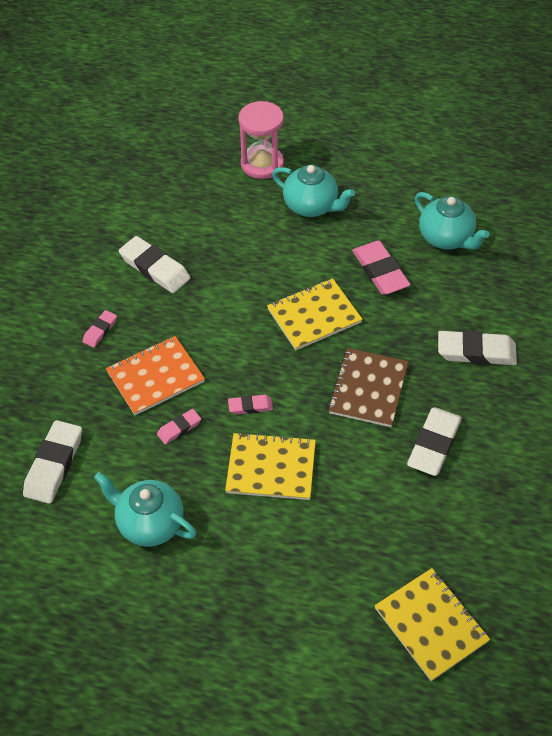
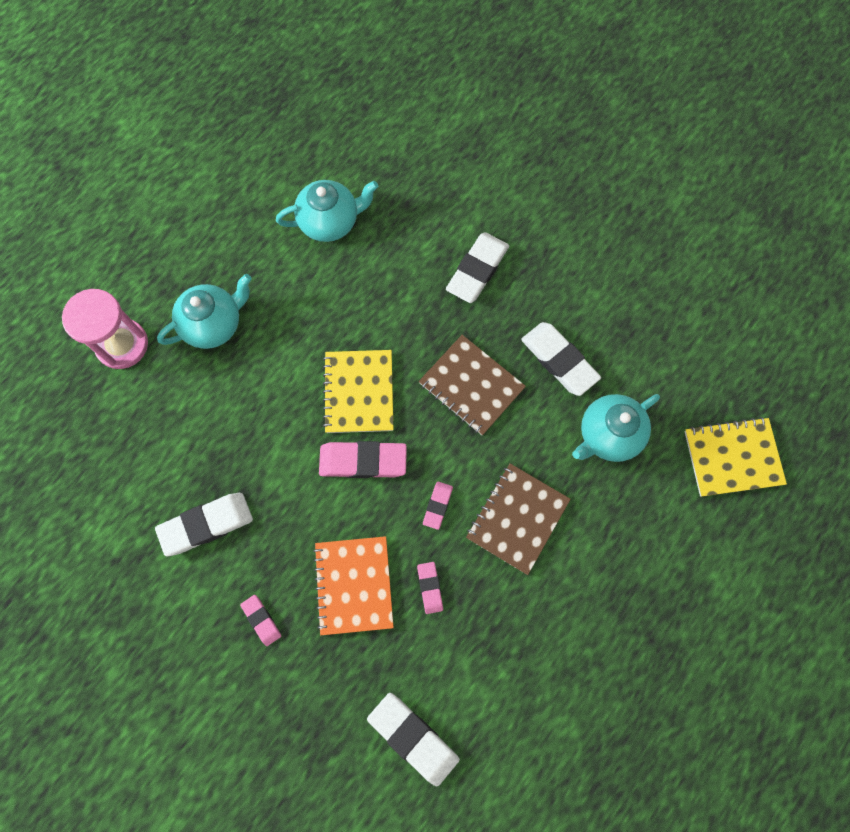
camera: 65 degrees left, 20 degrees up
turquoise teapot [94,472,197,547] -> turquoise teapot moved to [572,394,660,462]
yellow notebook [225,432,316,500] -> brown notebook [466,464,571,575]
pink eraser [352,241,411,295] -> pink eraser moved to [319,441,407,478]

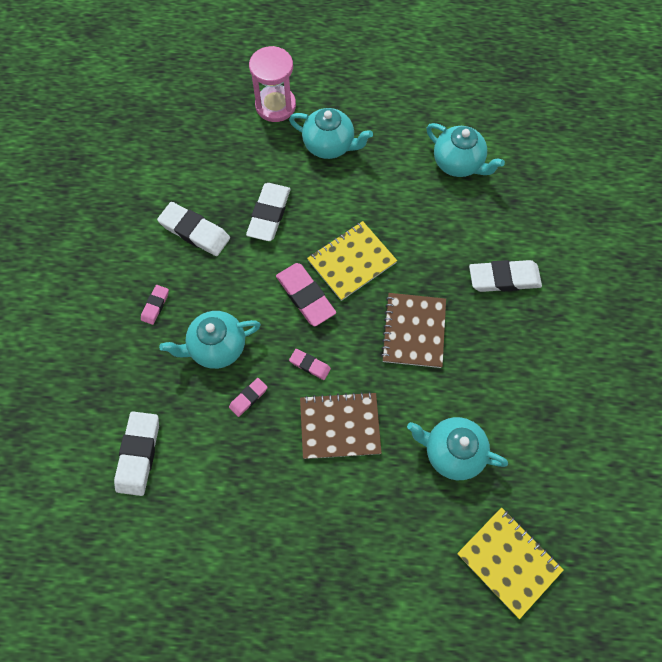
camera: 55 degrees right, 5 degrees down
orange notebook [313,536,394,635] -> turquoise teapot [159,311,261,369]
pink eraser [423,481,453,530] -> pink eraser turned 45 degrees clockwise [289,349,331,380]
white eraser [521,322,601,396] -> white eraser moved to [246,183,291,241]

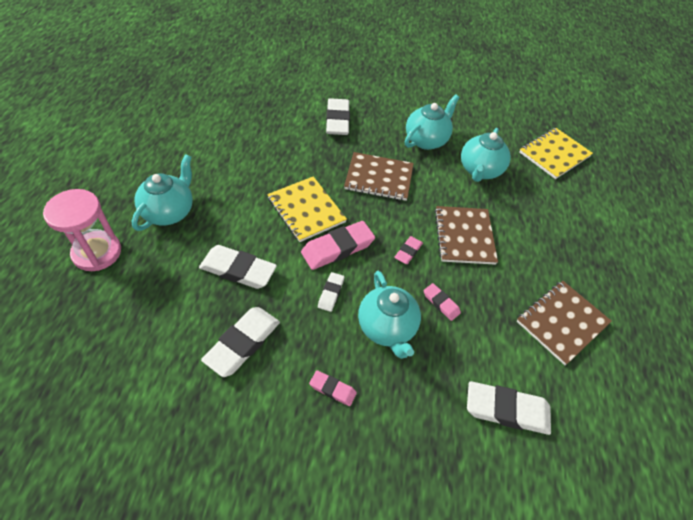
camera: 90 degrees left, 15 degrees down
turquoise teapot [426,123,505,177] -> turquoise teapot moved to [405,94,460,150]
none -> white eraser [318,272,344,312]
none -> brown notebook [517,281,612,365]

